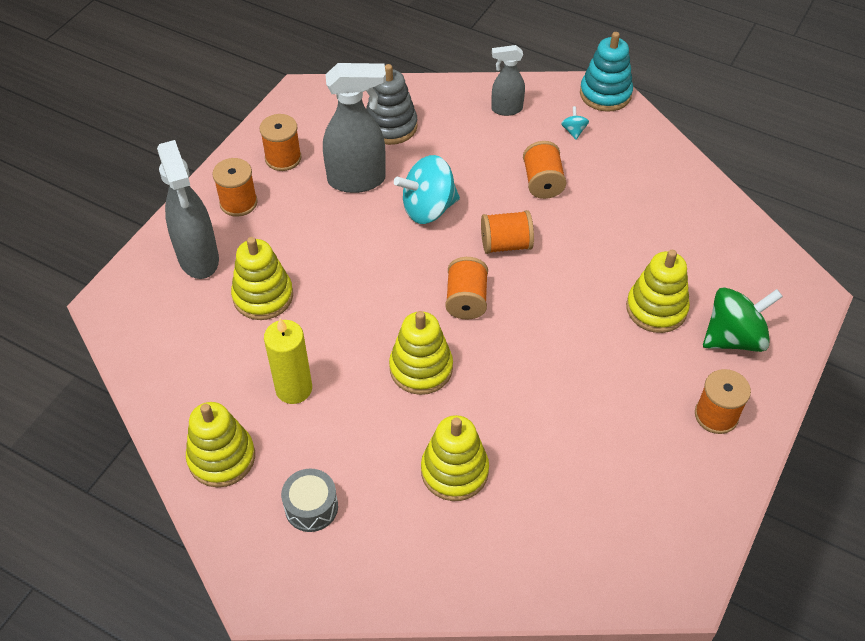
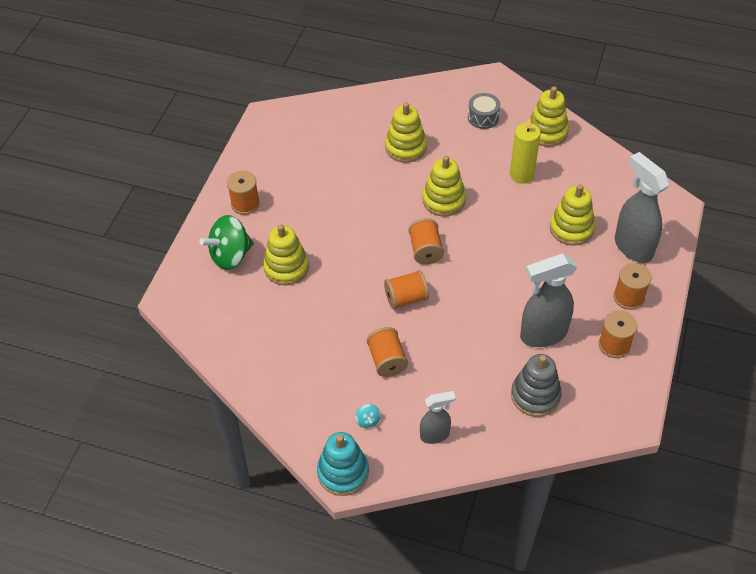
camera: 170 degrees right, 0 degrees up
turquoise spinning top [394,155,460,224] -> none

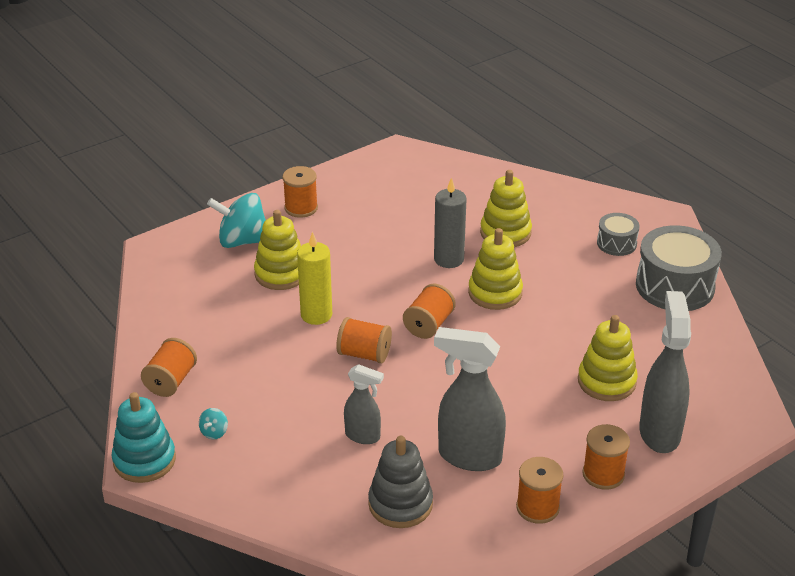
camera: 35 degrees right, 15 degrees down
green spinning top [200,215,254,270] -> turquoise spinning top [207,193,266,248]
orange spool [367,327,408,377] -> orange spool moved to [141,338,197,397]
grey spray bottle [420,391,456,444] -> grey spray bottle moved to [344,364,384,444]
yellow candle [510,118,541,183] -> yellow candle moved to [297,232,332,325]
yellow stacking toy [530,86,569,147] -> grey drum [636,225,722,311]
none -> grey candle [434,178,467,268]

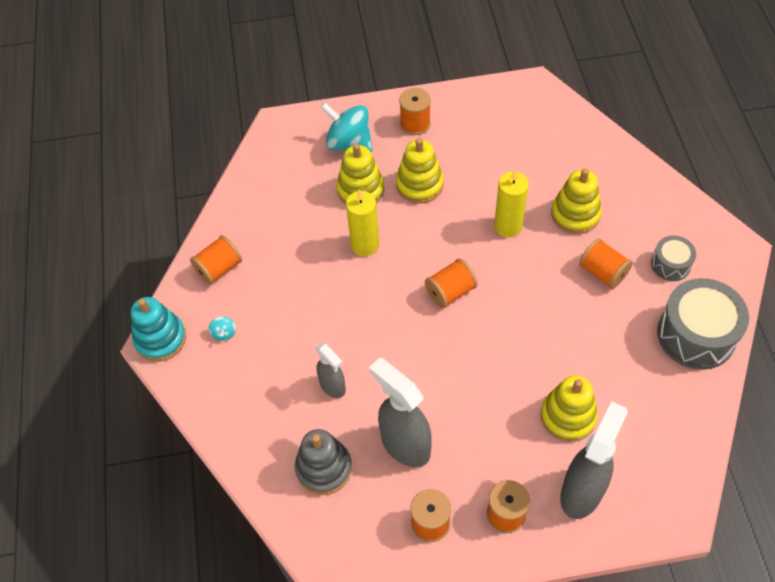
camera: 30 degrees right, 20 degrees up
turquoise spinning top [199,408,228,439] -> turquoise spinning top turned 60 degrees counterclockwise [209,316,236,341]
orange spool [336,317,392,364] -> orange spool moved to [579,238,633,289]
grey candle [434,178,467,268] -> yellow candle [494,169,529,237]
yellow stacking toy [468,228,523,310] -> yellow stacking toy moved to [396,138,444,203]

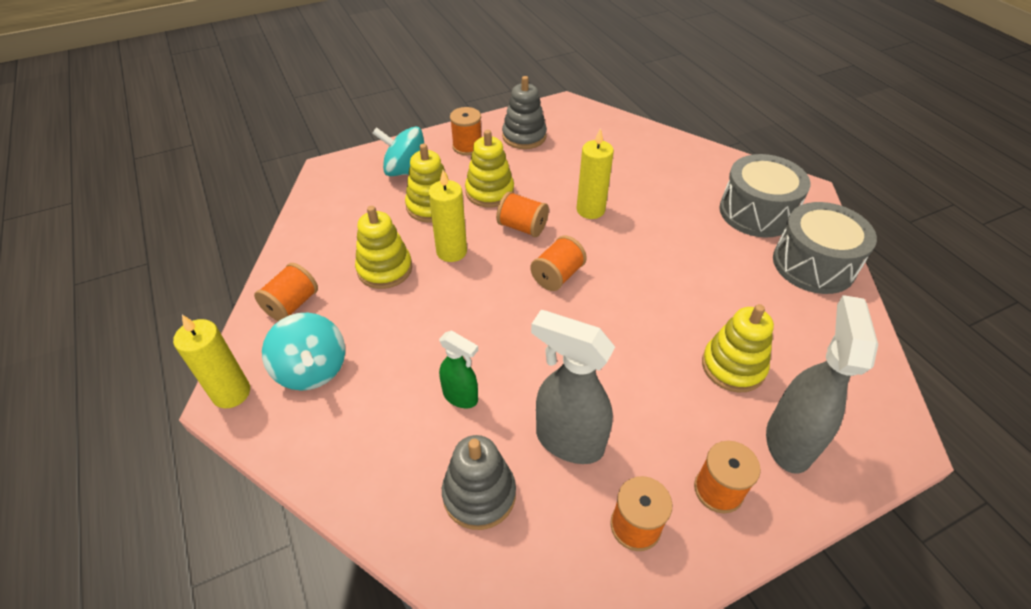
camera: 20 degrees left, 10 degrees down
turquoise stacking toy [131,297,186,362] -> yellow candle [173,315,250,408]
turquoise spinning top [209,316,236,341] -> turquoise spinning top [262,313,345,391], size x2.35
grey spray bottle [316,342,346,398] -> green spray bottle [439,331,478,408]
yellow stacking toy [551,168,602,234] -> yellow stacking toy moved to [355,206,412,289]
orange spool [579,238,633,289] -> orange spool moved to [496,191,549,237]
grey drum [651,236,696,281] -> grey drum [719,154,811,238], size x1.89
none -> grey stacking toy [502,76,547,149]

